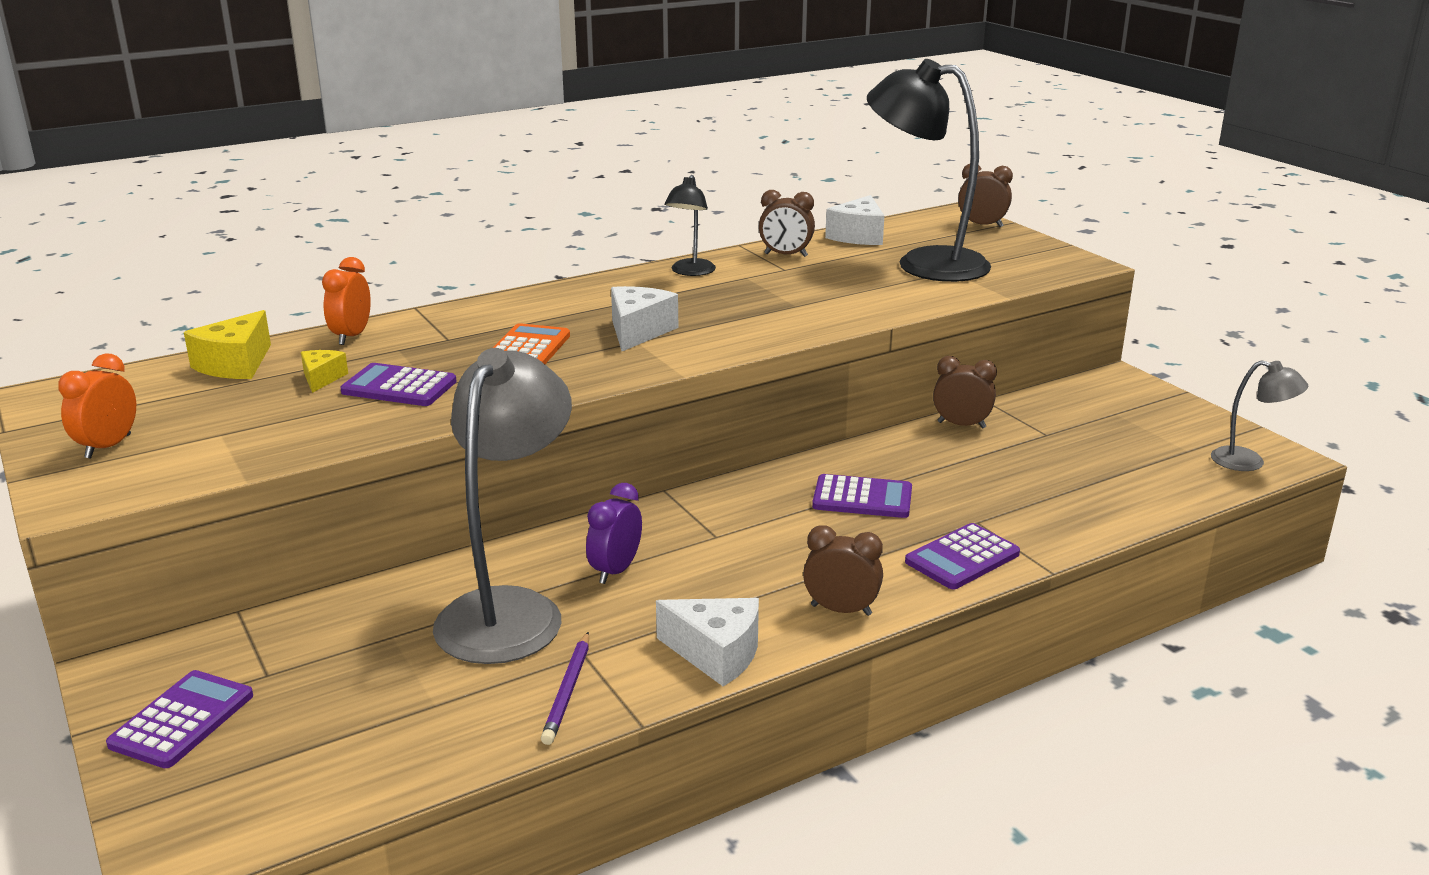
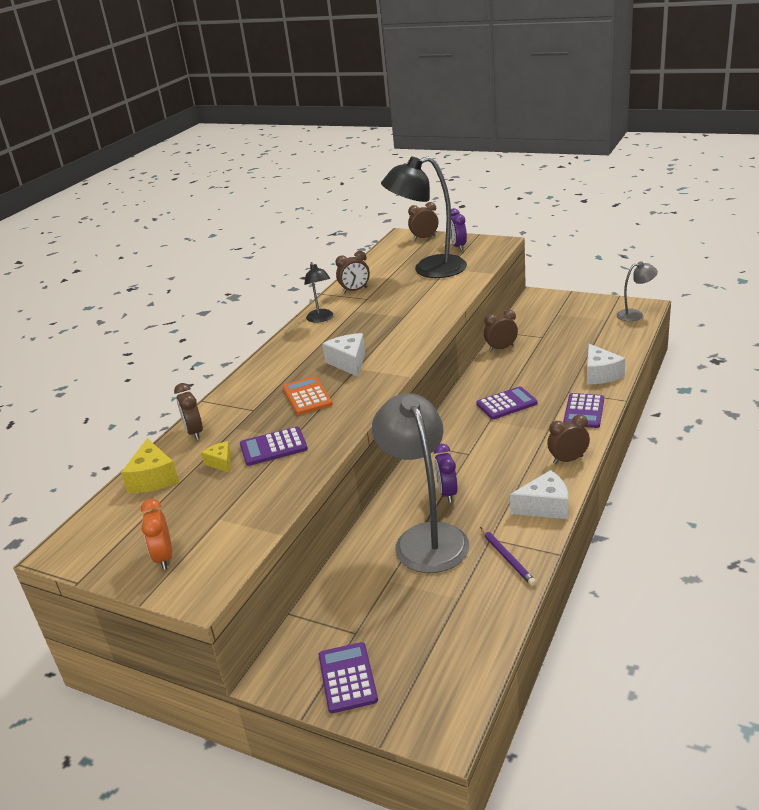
camera: 30 degrees left, 5 degrees up
orange clock [322,257,371,345] -> brown clock [174,383,203,440]
white cheese [825,195,884,245] -> white cheese moved to [587,344,625,384]
none -> purple clock [450,208,467,251]

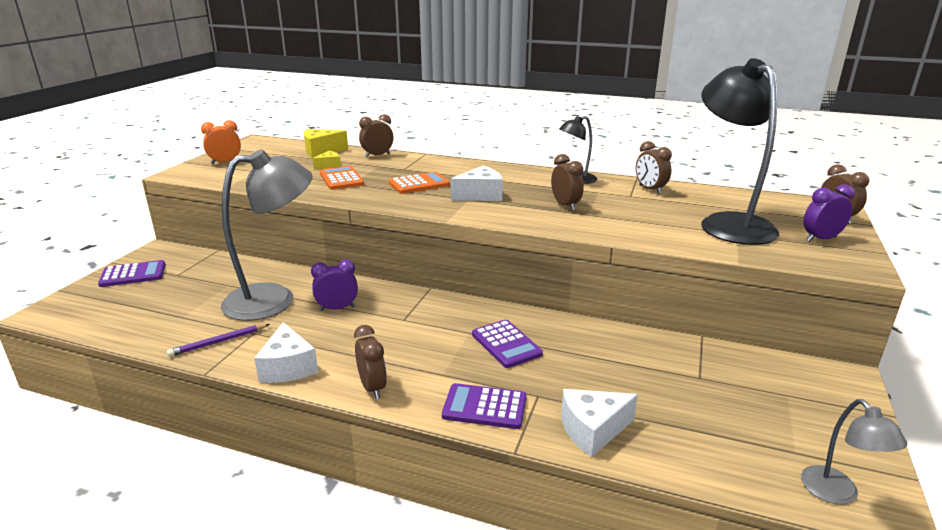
camera: 80 degrees right, 5 degrees down
purple calculator [240,427,308,466] -> orange calculator [320,166,364,190]
brown clock [484,310,518,351] -> brown clock moved to [551,154,584,211]

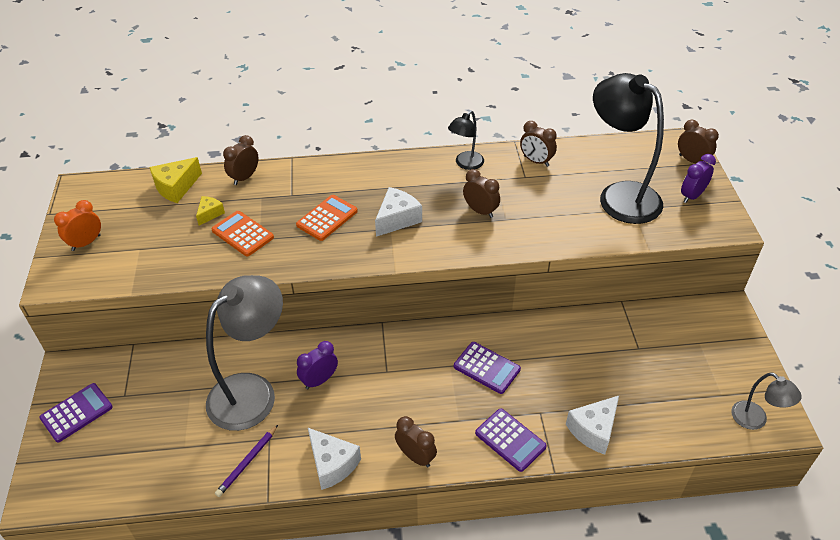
camera: 25 degrees left, 20 degrees up
purple calculator [442,383,527,429] -> purple calculator turned 120 degrees counterclockwise [475,408,547,472]

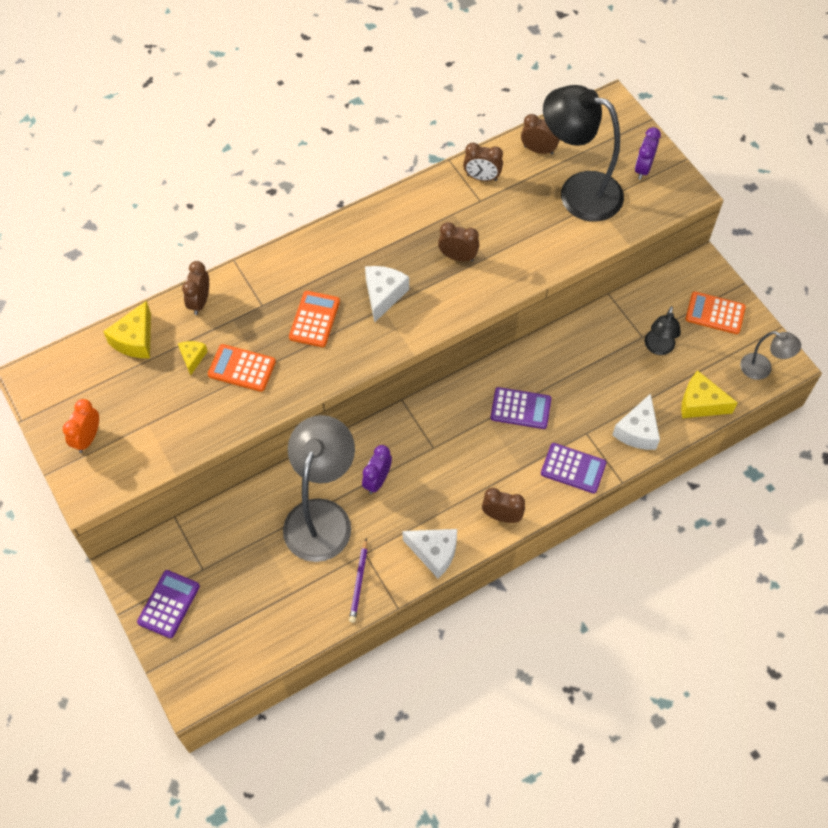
camera: 25 degrees left, 15 degrees up
black lamp [448,110,484,170] -> black lamp moved to [645,306,681,355]
brown clock [678,120,719,163] -> brown clock moved to [521,114,560,154]
none -> yellow cheese [681,371,738,418]
none -> orange calculator [685,291,746,334]

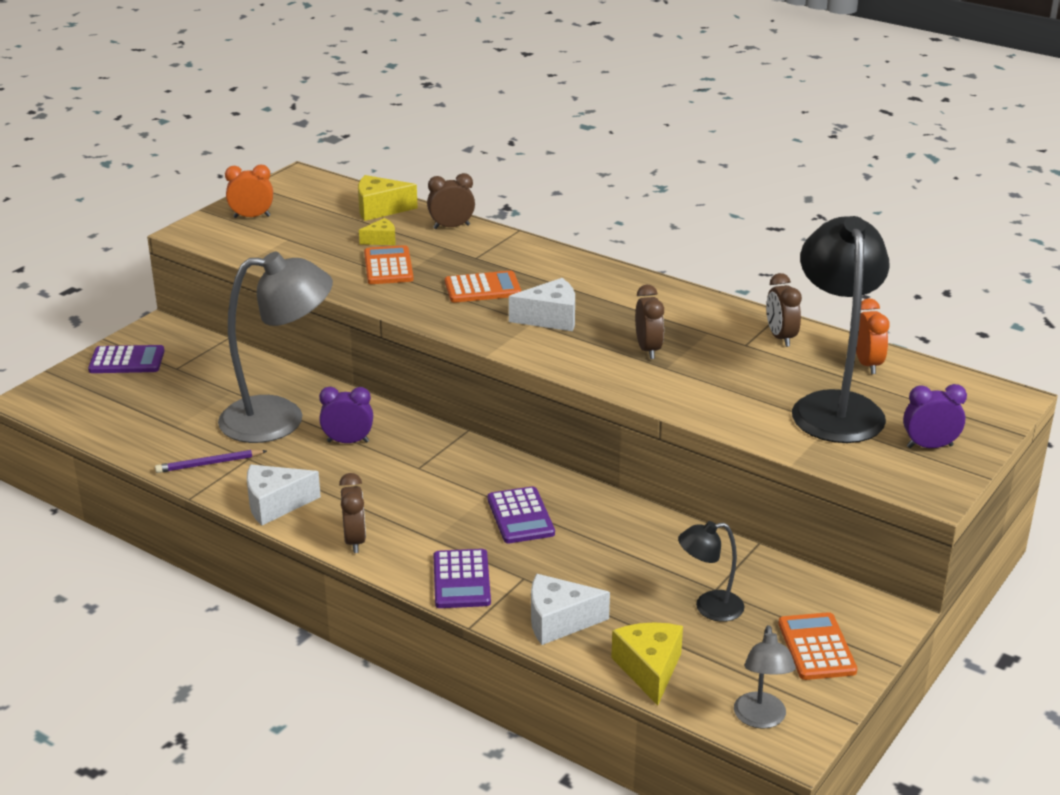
camera: 65 degrees right, 30 degrees down
white cheese [403,529,457,579] -> white cheese turned 75 degrees clockwise [247,465,321,525]
brown clock [521,114,560,154] -> orange clock [856,298,890,374]

